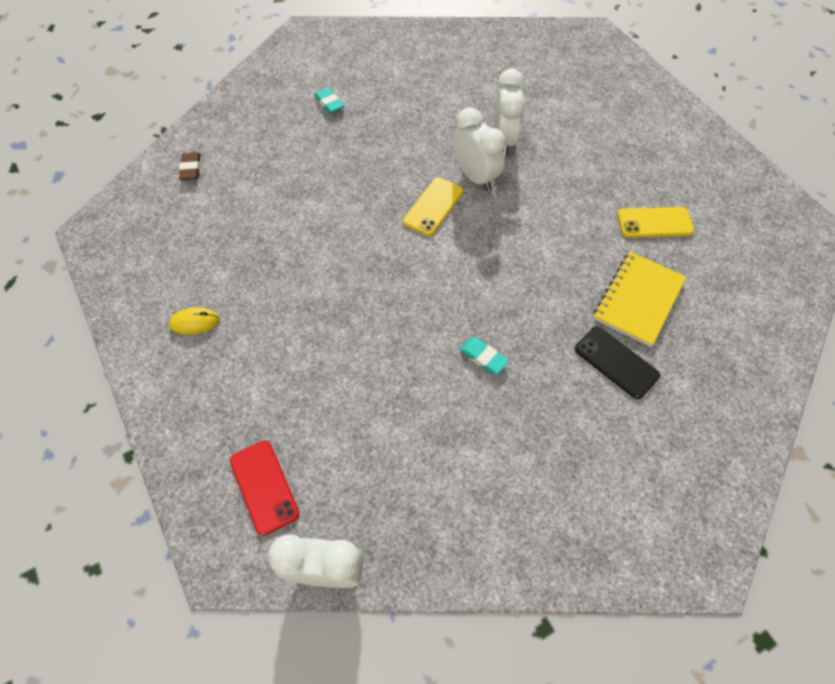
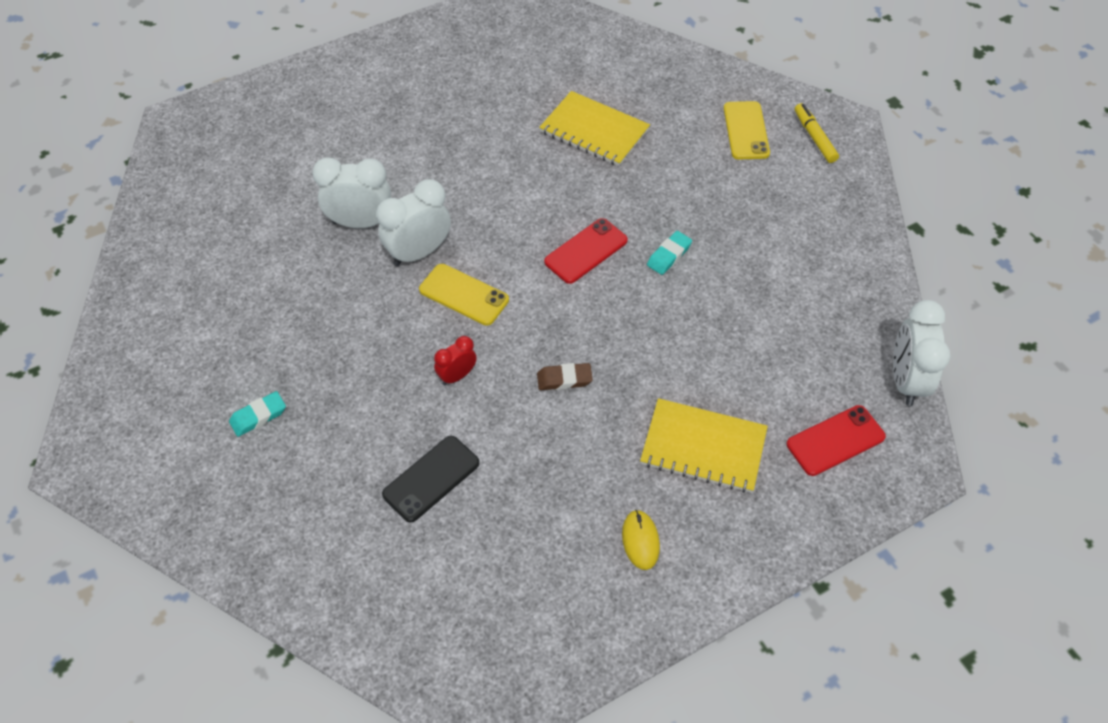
camera: 90 degrees left, 5 degrees down
brown eraser [179,152,201,180] -> brown eraser moved to [537,363,593,390]
black phone [575,326,660,399] -> black phone moved to [382,436,479,523]
yellow phone [617,207,694,238] -> yellow phone moved to [724,101,770,159]
none -> red clock [434,336,477,385]
none -> red phone [544,218,628,284]
none -> yellow notebook [640,398,768,493]
none -> yellow marker [795,103,839,163]

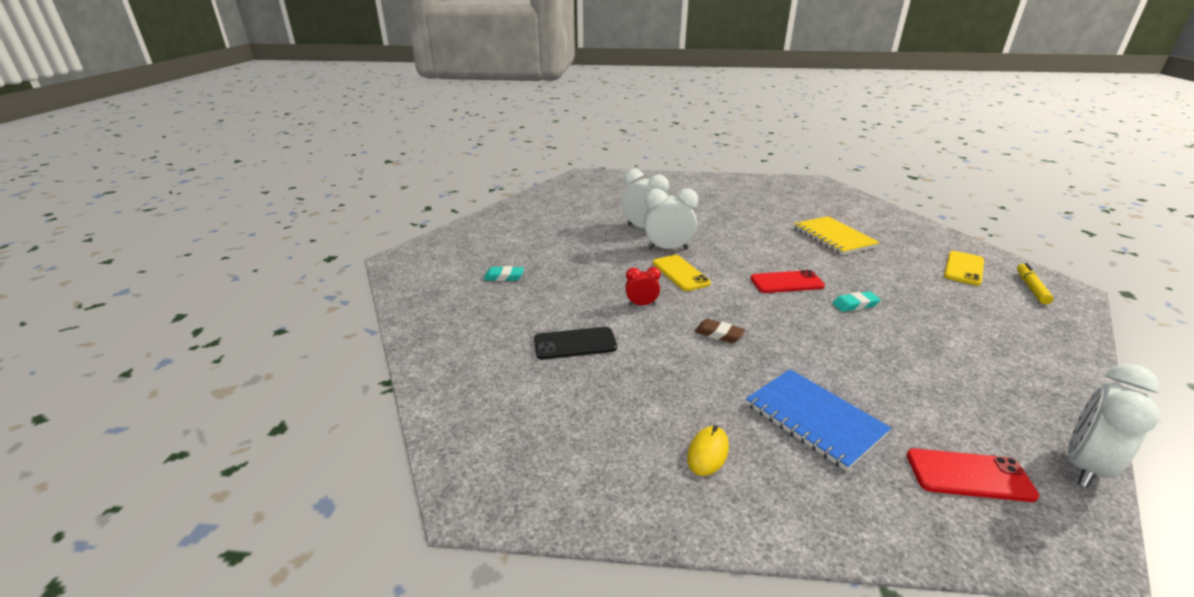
camera: 35 degrees right, 25 degrees down
yellow notebook [640,398,768,493] -> blue notebook [746,369,891,471]

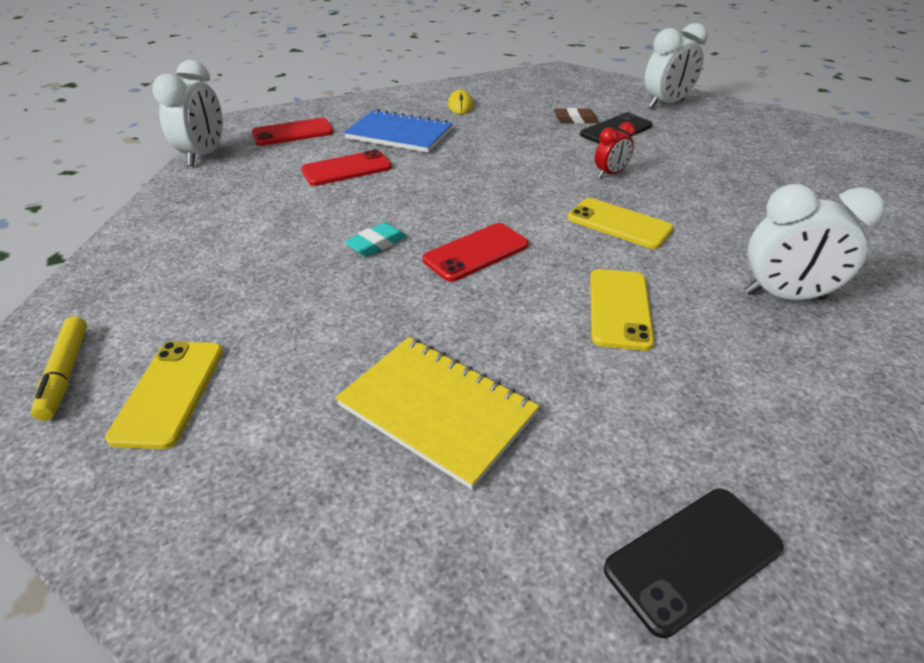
camera: 150 degrees right, 10 degrees up
turquoise eraser [483,266,524,281] -> none
white clock [644,188,698,250] -> white clock moved to [645,23,708,109]
brown eraser [695,319,745,343] -> brown eraser moved to [554,108,598,124]
none -> red phone [301,149,392,186]
none -> yellow phone [590,269,654,351]
none -> black phone [604,488,784,638]

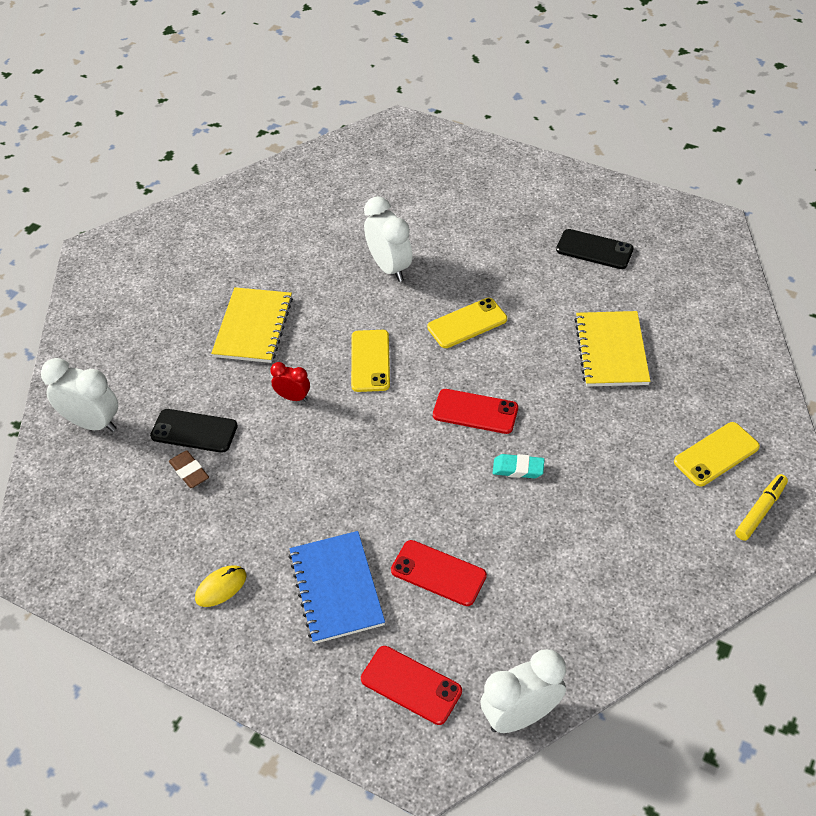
camera: 125 degrees left, 10 degrees up
none -> yellow notebook [211,287,293,363]

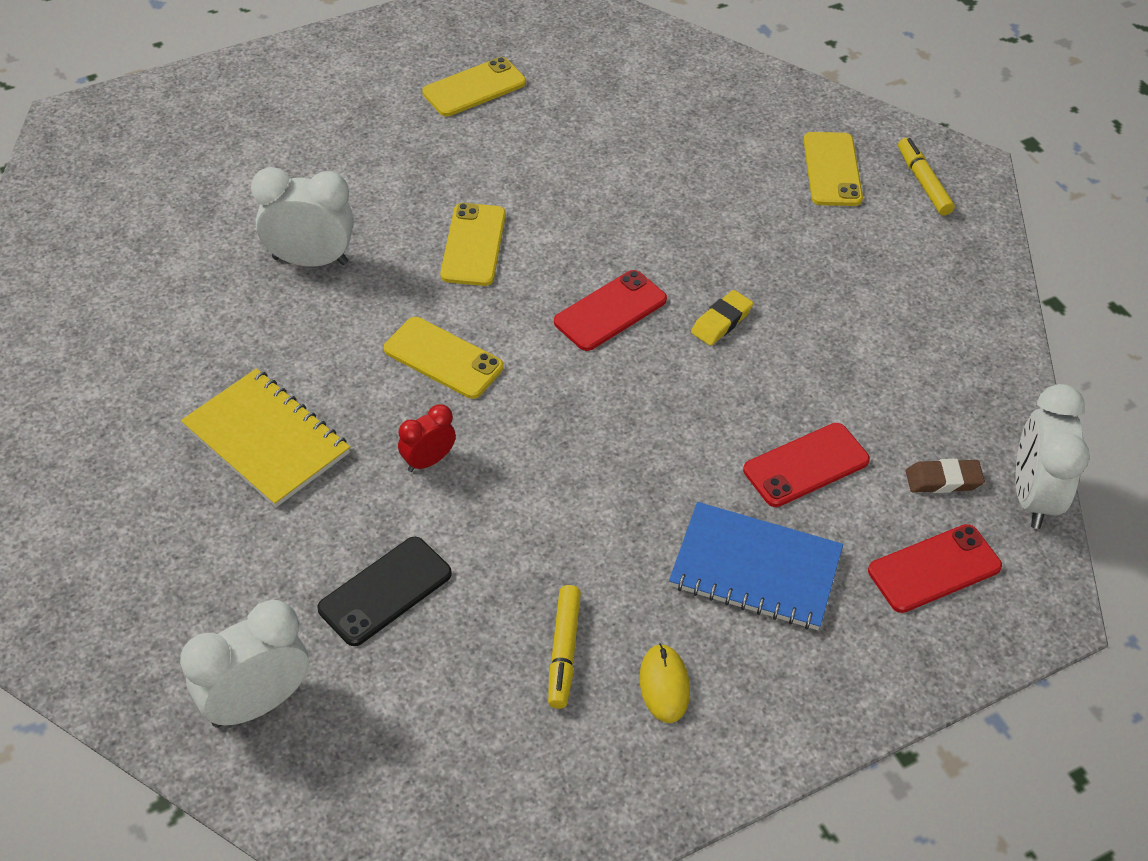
camera: 60 degrees left, 0 degrees up
brown eraser [169,450,209,488] -> brown eraser moved to [906,459,985,493]
turquoise eraser [493,454,545,478] -> yellow eraser [691,290,753,346]
black phone [556,229,634,269] -> yellow phone [422,57,526,116]
yellow notebook [574,311,650,387] -> none
none -> yellow marker [548,585,581,709]

